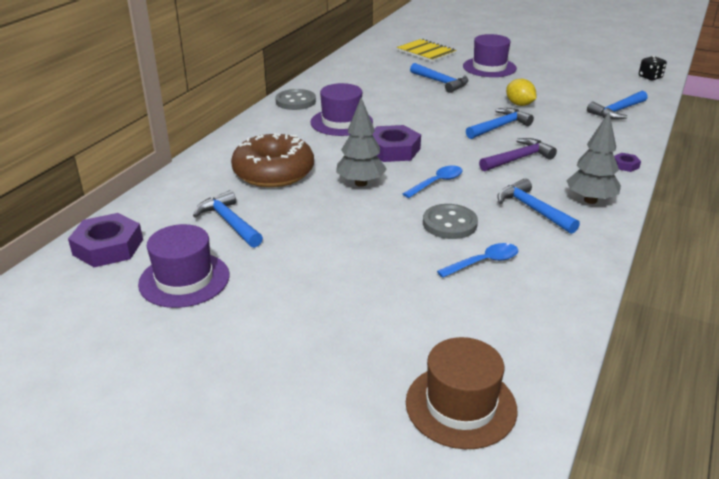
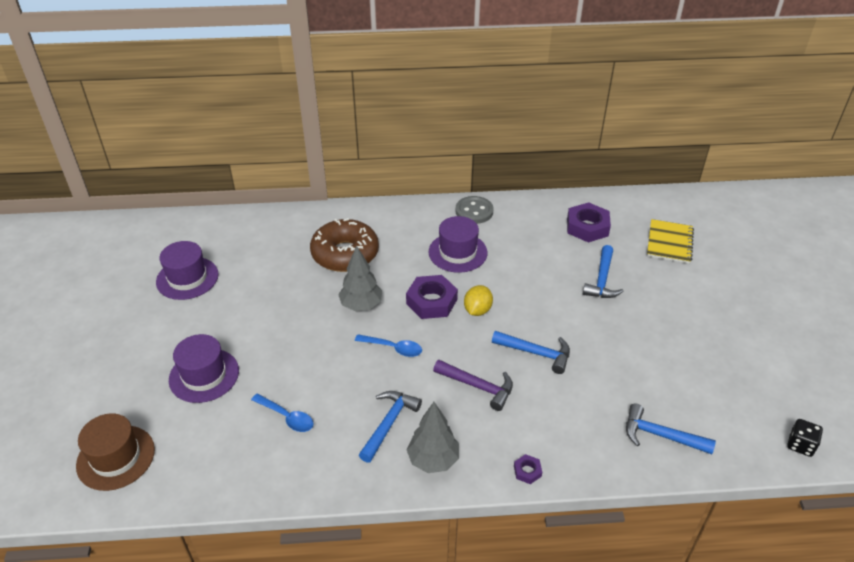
camera: 60 degrees right, 10 degrees up
purple nut [68,213,143,267] -> purple nut moved to [567,202,611,242]
blue hammer [193,190,263,248] -> none
grey button [423,204,478,239] -> none
purple hat [463,34,517,77] -> purple hat moved to [169,334,239,403]
yellow lemon [506,79,536,106] -> yellow lemon moved to [464,285,493,316]

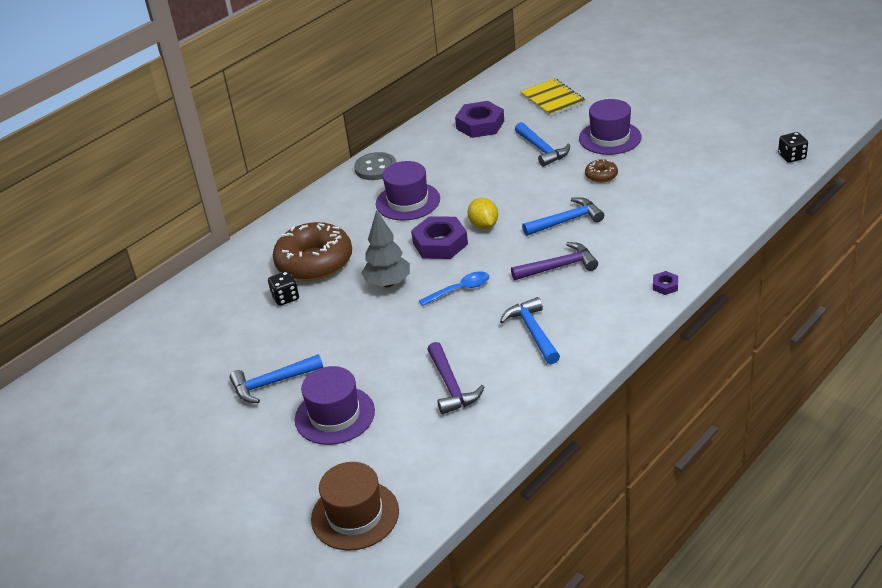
camera: 40 degrees left, 5 degrees down
purple hat [156,241,219,300] -> purple hat moved to [579,99,642,155]
blue spoon [251,394,313,432] -> purple hammer [427,342,484,414]
grey tree [406,402,459,473] -> none
blue hammer [626,404,716,454] -> blue hammer moved to [230,354,323,403]
none -> black dice [268,271,299,306]
none -> brown donut [585,159,618,183]

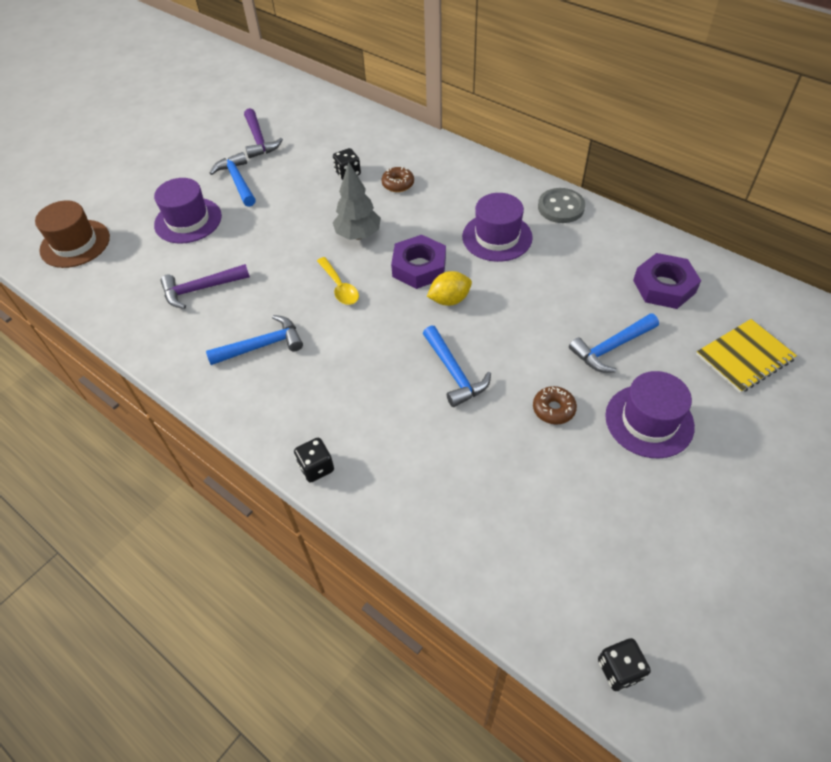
camera: 85 degrees right, 15 degrees up
brown donut [273,222,352,281] -> brown donut [382,167,414,192], size x0.44
blue spoon [419,272,489,306] -> yellow spoon [317,257,359,305]
purple hammer [511,242,598,280] -> purple hammer moved to [244,108,283,158]
purple nut [653,271,678,295] -> black dice [294,438,334,483]

